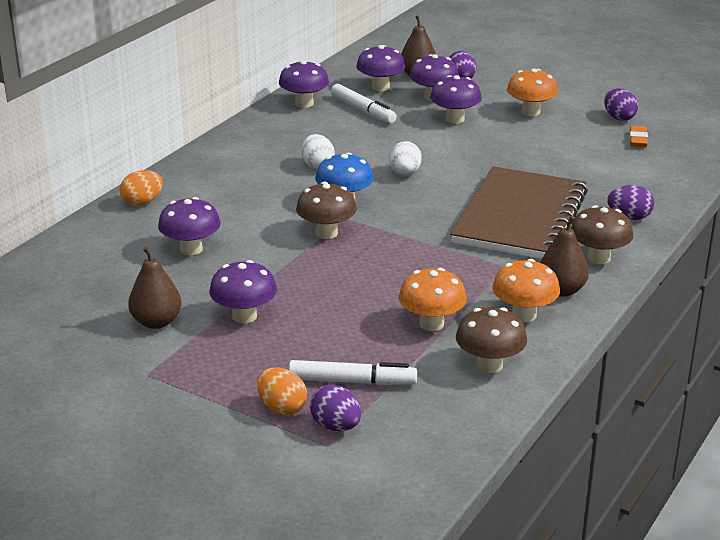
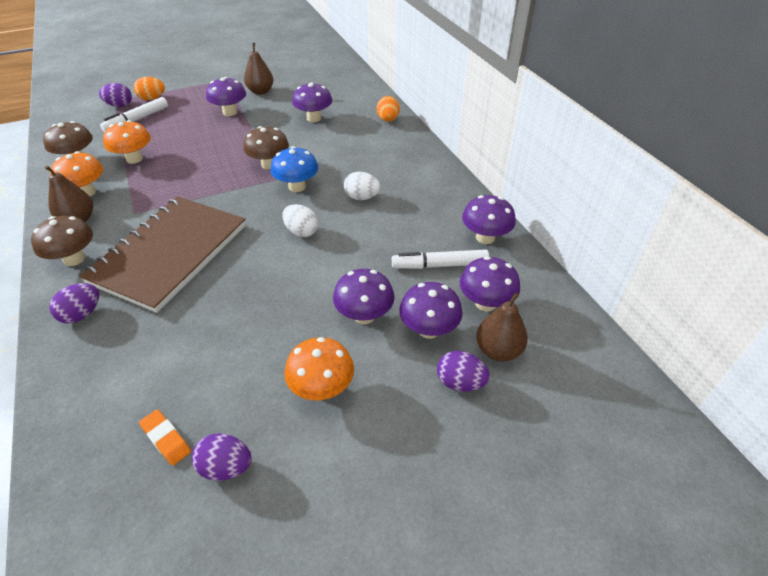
camera: 125 degrees right, 15 degrees up
brown notebook [450,166,588,259] -> brown notebook turned 60 degrees clockwise [79,196,246,313]

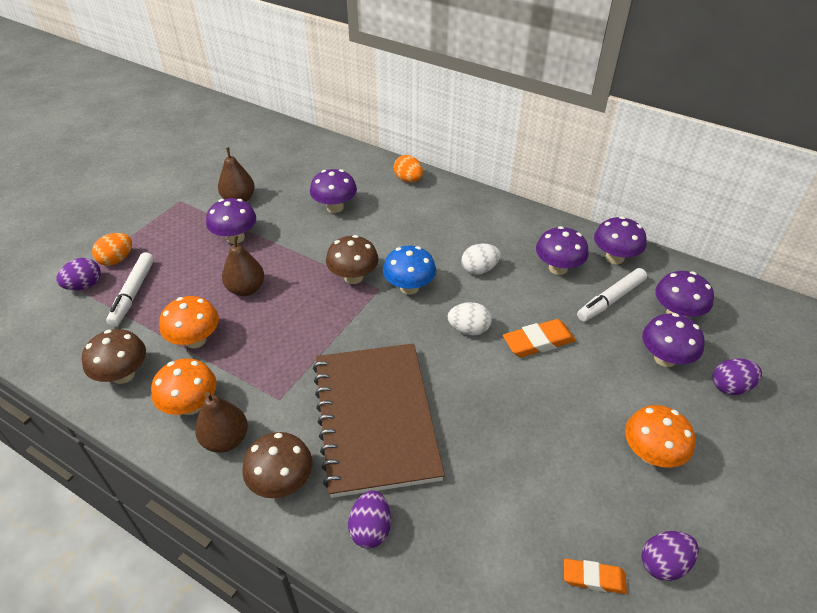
camera: 35 degrees left, 0 degrees up
purple mushroom [333,269,394,324] -> purple mushroom moved to [536,226,588,275]
brown pear [476,293,528,361] -> brown pear moved to [222,235,264,296]
none -> orange eraser [503,319,576,357]

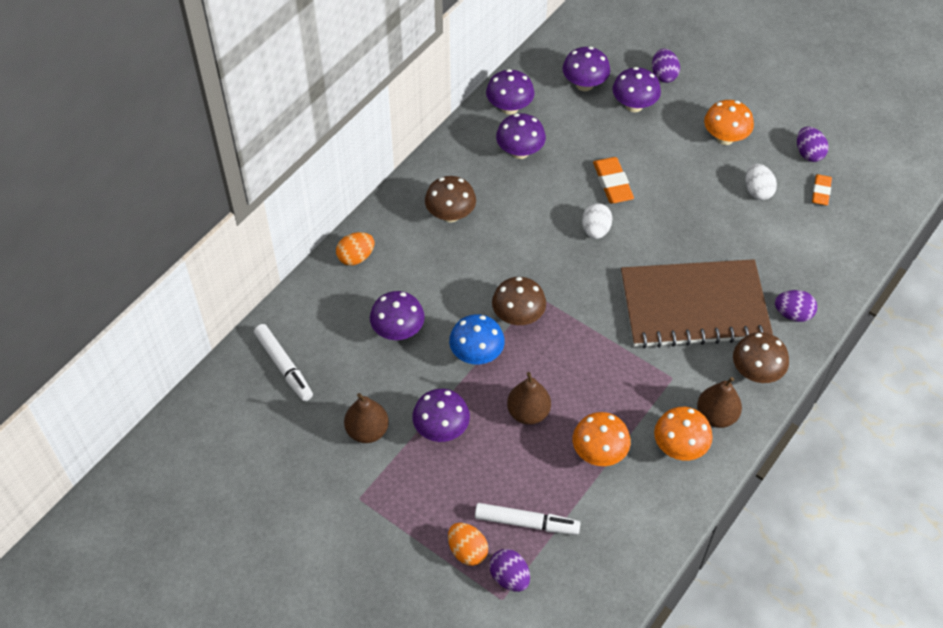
camera: 85 degrees left, 10 degrees up
brown mushroom [82,329,146,384] -> brown mushroom moved to [425,176,476,223]
blue mushroom [383,246,436,295] -> blue mushroom moved to [449,314,505,365]
white egg [461,244,501,275] -> white egg moved to [746,164,777,200]
white marker [577,268,647,322] -> white marker moved to [254,324,313,401]

